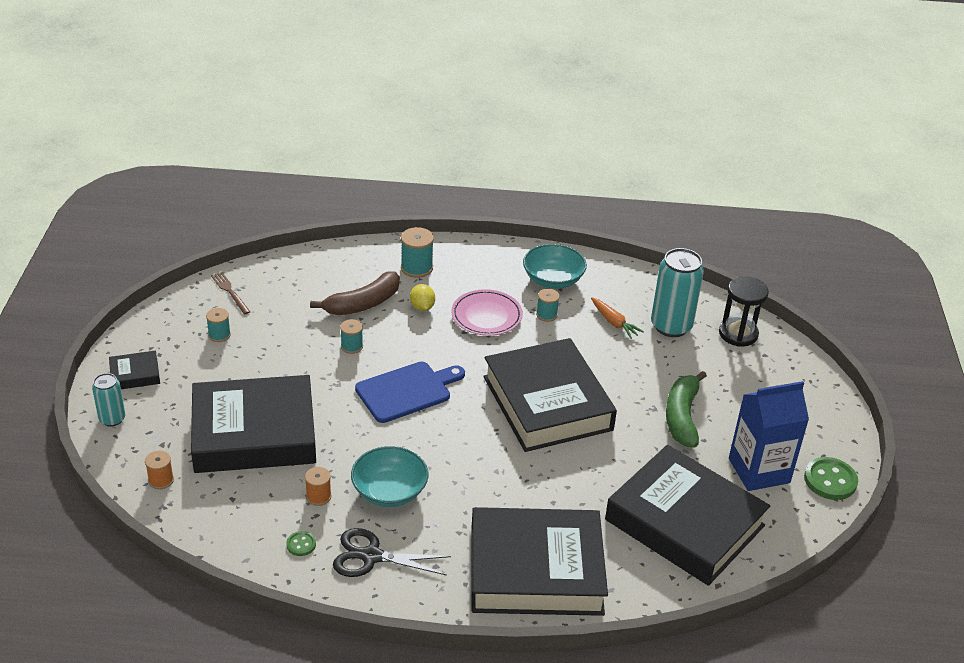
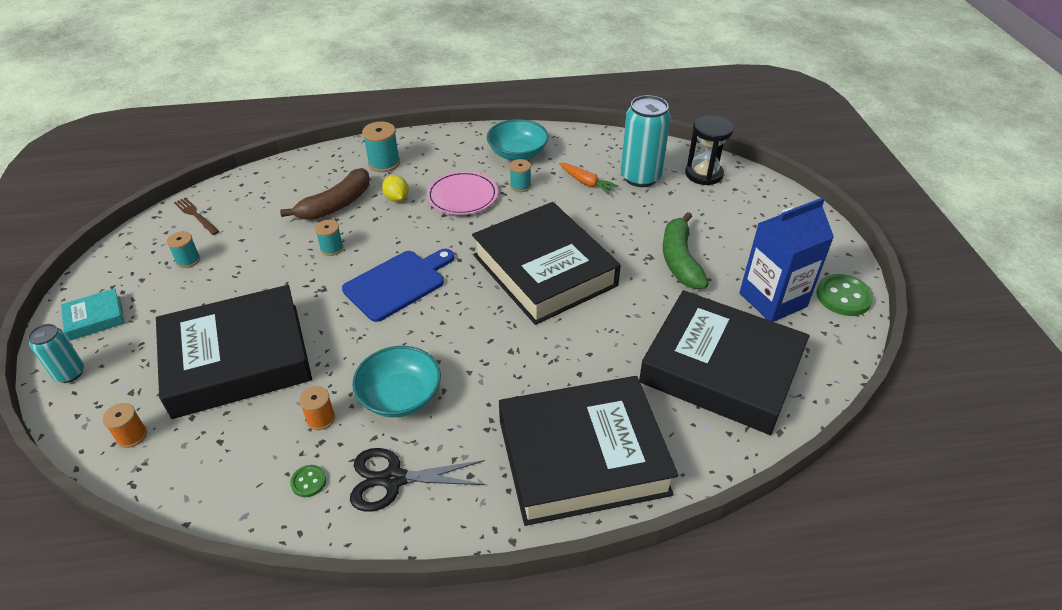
camera: 10 degrees left, 5 degrees up
black book [109,350,160,389] -> turquoise book [61,288,125,341]

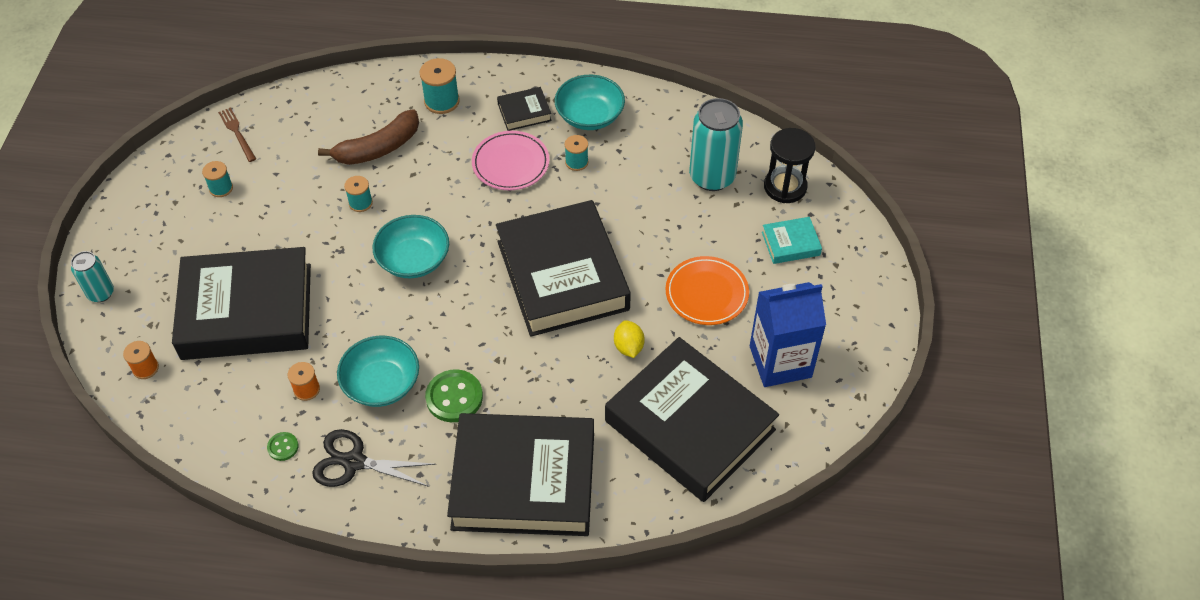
camera: 15 degrees right, 10 degrees up
turquoise book [61,288,125,341] -> turquoise book moved to [762,217,822,264]
blue cutting board [342,249,454,322] -> turquoise bowl [373,215,449,279]
yellow lemon [382,175,409,202] -> yellow lemon moved to [614,320,645,358]
orange carrot [559,163,618,194] -> none
green banana [663,212,709,289] -> orange plate [665,256,749,325]
green button [816,274,874,316] -> green button moved to [425,369,483,422]
none -> black book [497,87,552,131]

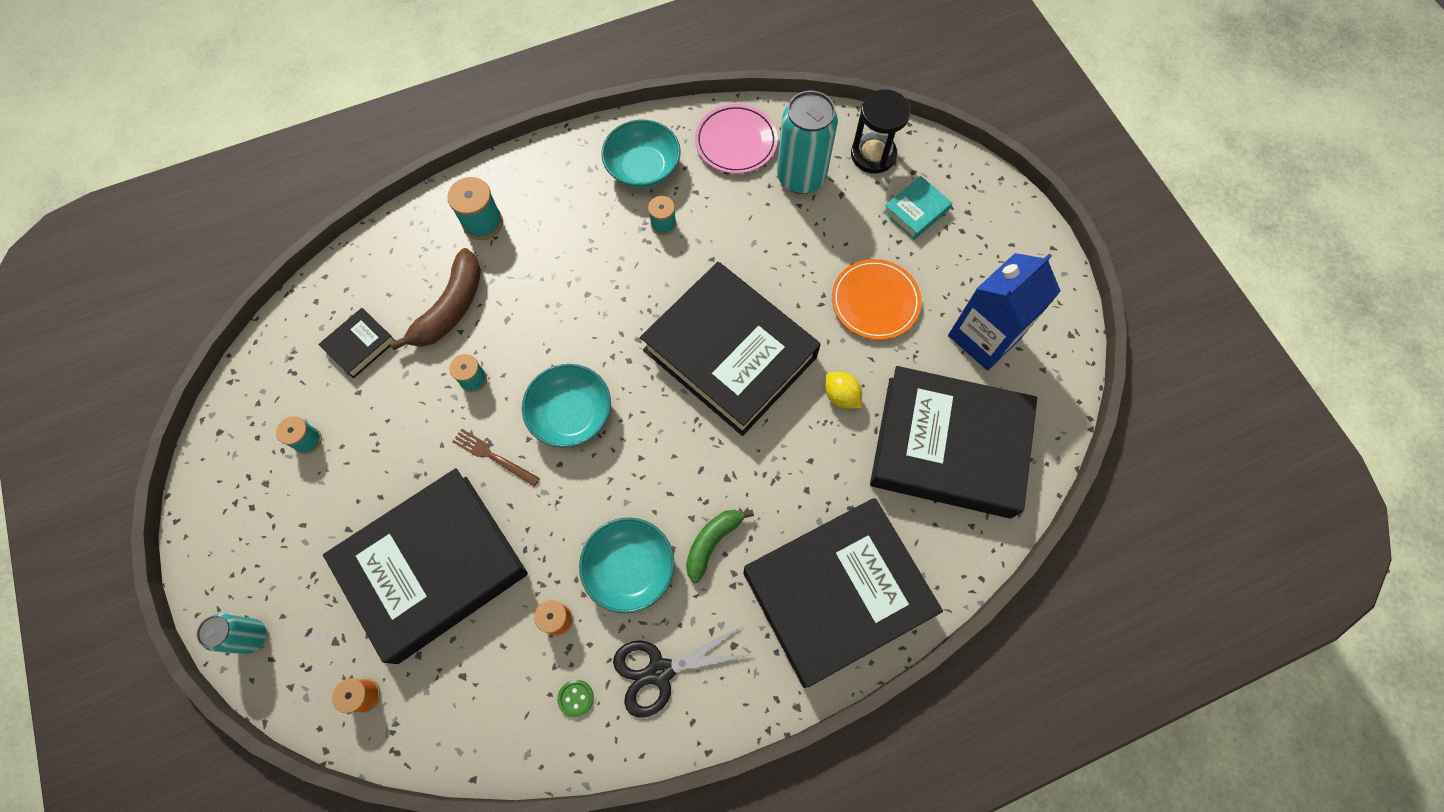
camera: 30 degrees left, 15 degrees up
brown fork [218,107,256,162] -> brown fork moved to [452,429,540,486]
green button [425,369,483,422] -> green banana [686,510,754,583]
pink plate [472,131,549,190] -> pink plate moved to [695,104,778,174]
black book [497,87,552,131] -> black book moved to [318,308,396,378]

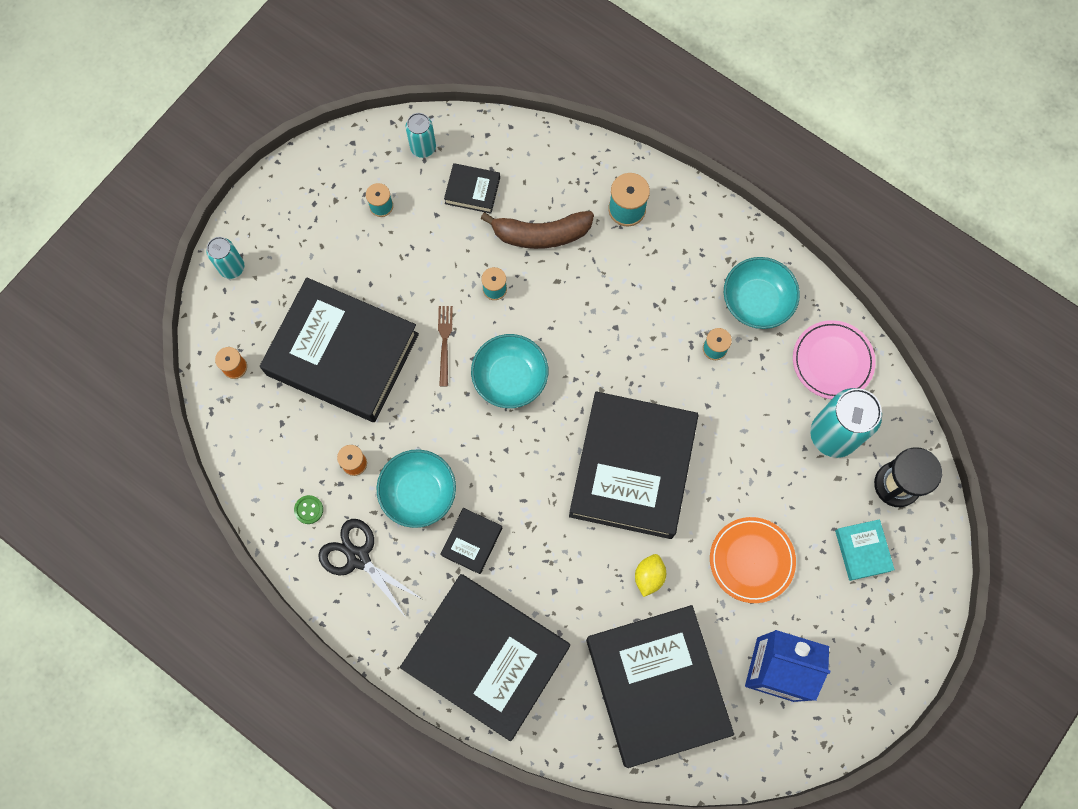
camera: 60 degrees right, 5 degrees up
green banana [686,510,754,583] -> black book [440,508,502,574]
turquoise book [883,176,952,240] -> turquoise book turned 60 degrees clockwise [835,519,895,581]
none -> turquoise can [406,113,436,158]

